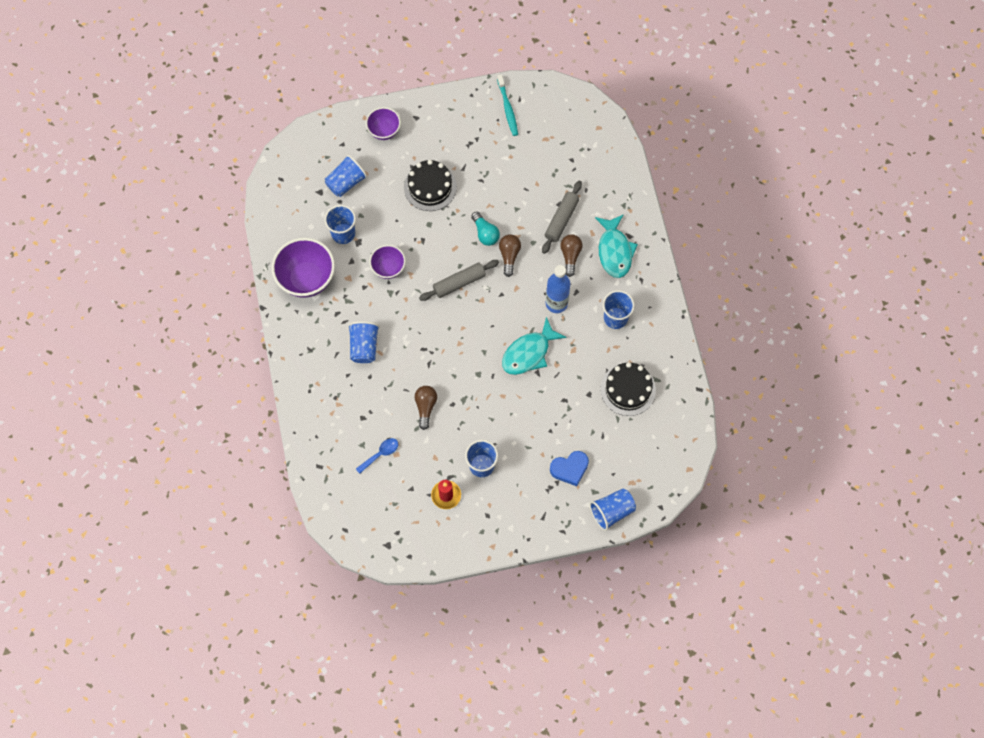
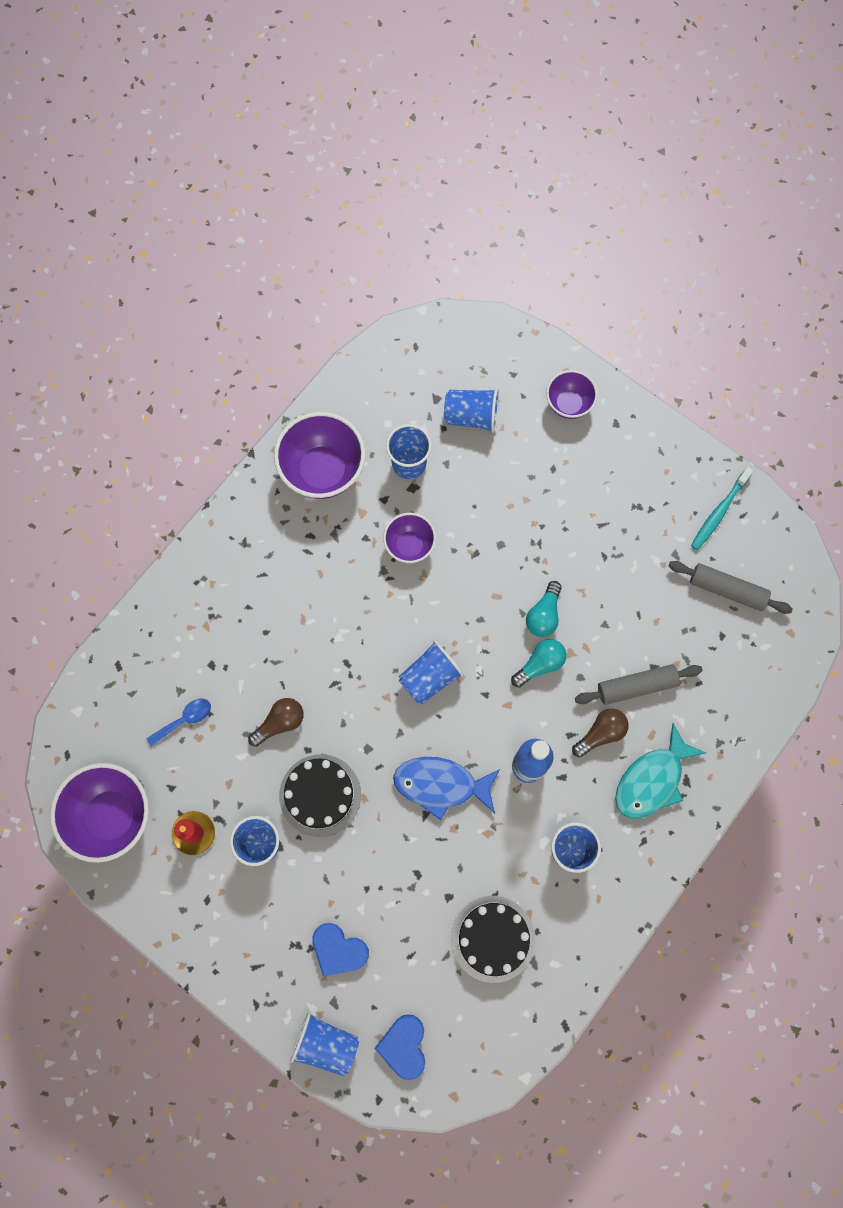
camera: 50 degrees right, 5 degrees up
blue cup [348,321,380,363] -> blue cup moved to [399,640,464,704]
blue spoon [356,438,398,474] -> blue spoon turned 45 degrees counterclockwise [146,699,211,747]
black cake [404,160,457,211] -> black cake moved to [279,754,361,837]
grey rolling pin [419,260,499,301] -> grey rolling pin moved to [669,561,793,614]
brown light bulb [499,234,521,277] -> turquoise light bulb [511,639,566,687]
turquoise fish [502,317,567,375] -> blue fish [393,757,500,821]
none -> purple bowl [50,763,149,863]
none -> blue heart [375,1014,425,1080]

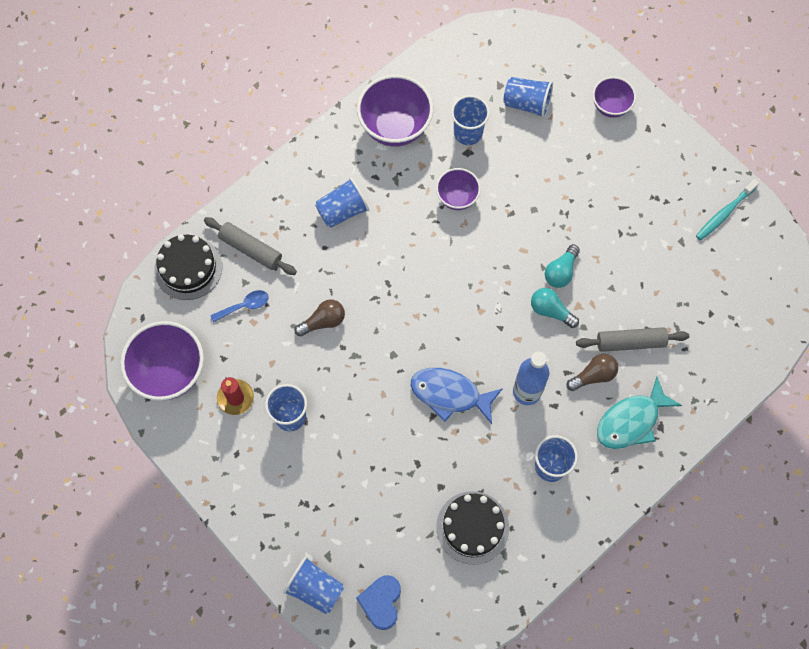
camera: 10 degrees right, 5 degrees down
black cake [279,754,361,837] -> black cake moved to [154,234,222,300]
blue heart [312,923,369,977] -> none
blue cup [399,640,464,704] -> blue cup moved to [315,177,369,228]
turquoise light bulb [511,639,566,687] -> turquoise light bulb turned 120 degrees counterclockwise [531,288,579,328]
grey rolling pin [669,561,793,614] -> grey rolling pin moved to [204,217,297,275]

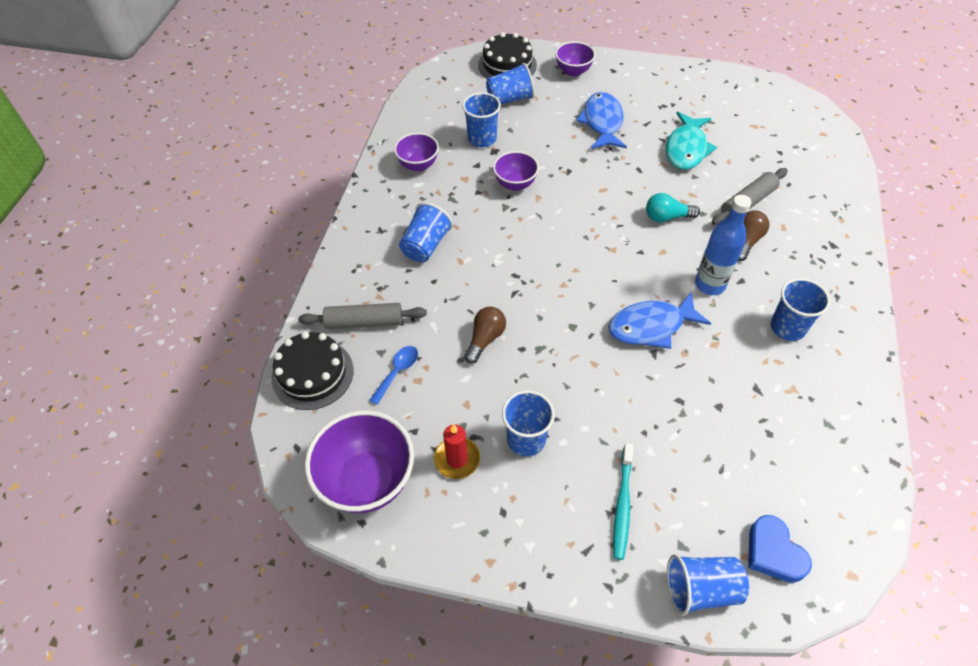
camera: 35 degrees left, 15 degrees down
purple bowl [357,75,433,147] -> purple bowl [394,133,439,172], size x0.58
black cake [436,491,509,565] -> black cake moved to [478,32,537,78]
turquoise light bulb [545,244,580,288] -> none
turquoise fish [597,376,682,449] -> turquoise fish moved to [666,112,717,170]
turquoise toothbrush [696,179,759,240] -> turquoise toothbrush moved to [613,443,634,560]
none -> blue fish [576,92,627,149]

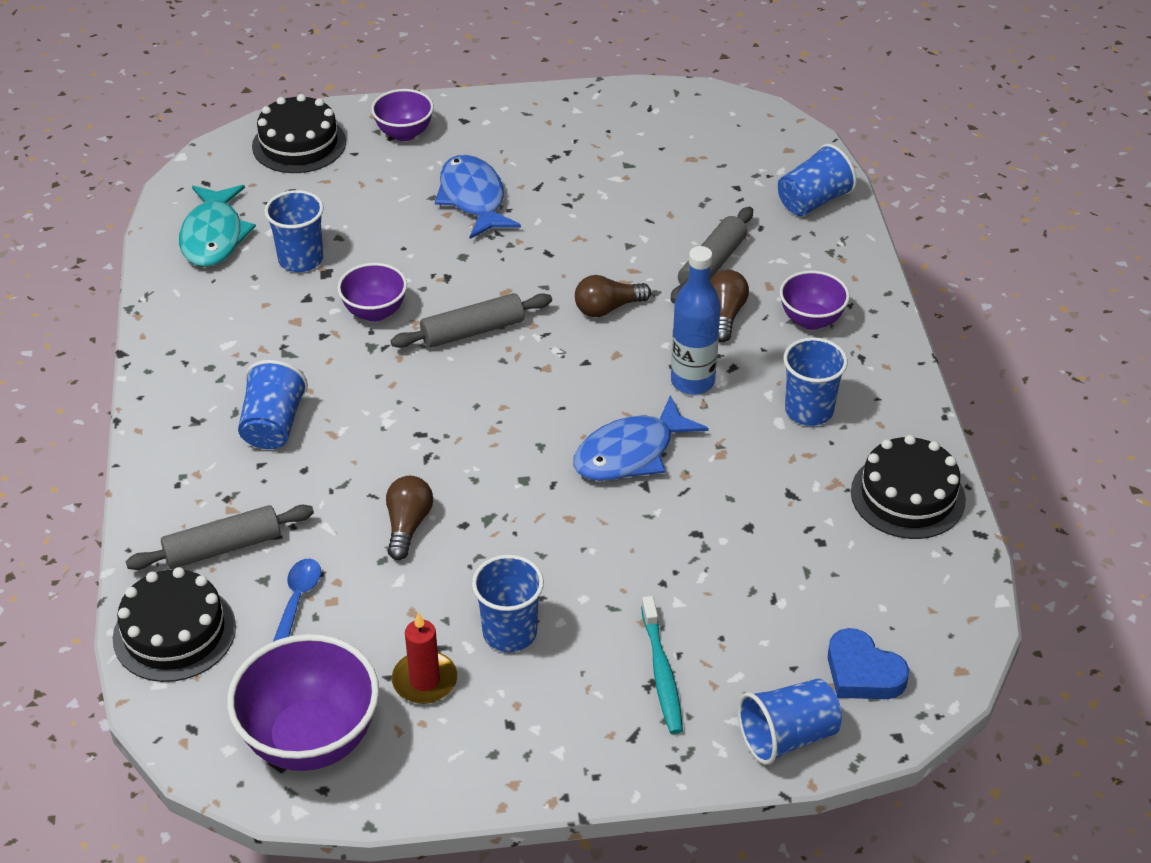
camera: 20 degrees left, 10 degrees down
purple bowl [394,133,439,172] -> purple bowl moved to [780,270,850,330]
blue cup [486,63,535,105] -> blue cup moved to [778,144,857,216]
turquoise light bulb [646,193,700,222] -> brown light bulb [575,275,651,317]
turquoise fish [666,112,717,170] -> turquoise fish moved to [179,185,256,267]
none -> grey rolling pin [391,293,552,348]
none -> black cake [851,435,966,539]

